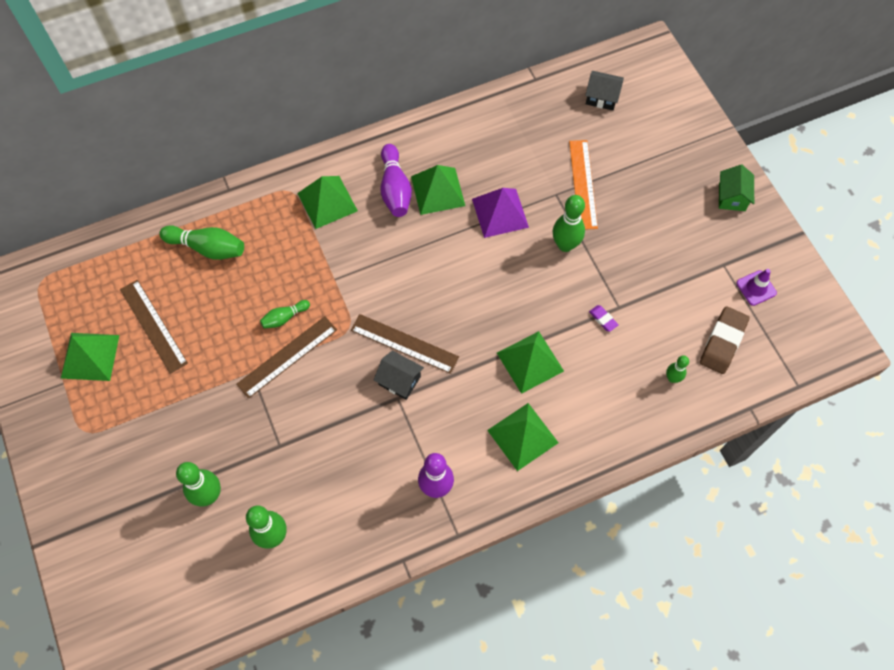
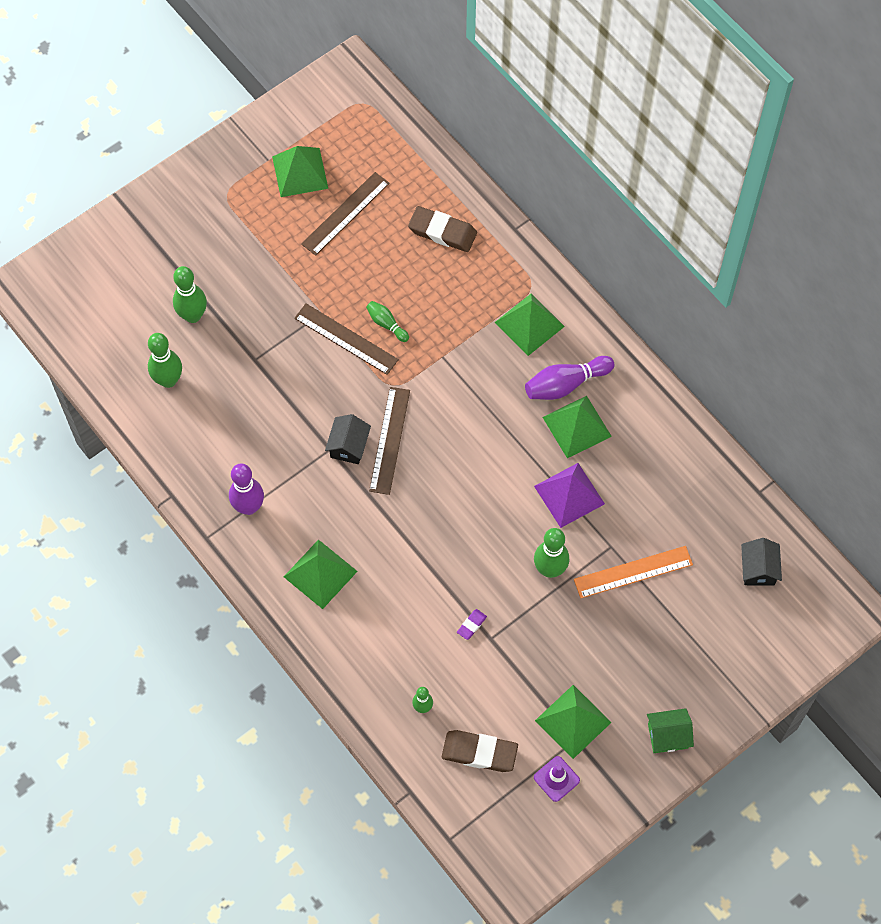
camera: 75 degrees right, 0 degrees up
green bowling pin [159,225,244,260] -> brown eraser [408,206,477,252]
green pyramid [497,331,564,394] -> green pyramid moved to [535,685,612,759]

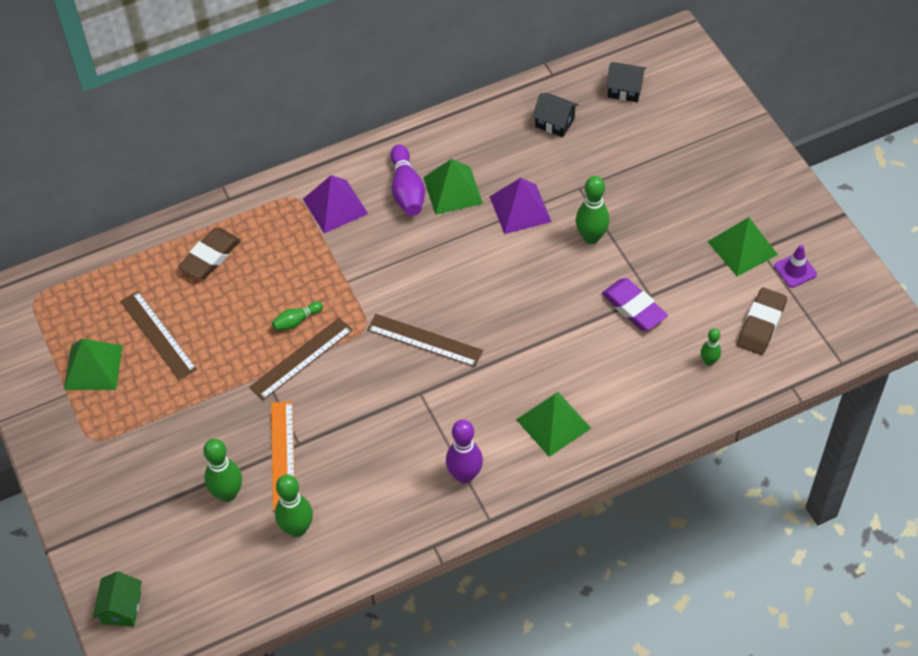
camera: 75 degrees left, 10 degrees down
black house [325,414,371,464] -> black house moved to [532,93,579,137]
purple eraser [457,609,487,640] -> purple eraser [602,278,668,331], size x2.10
green pyramid [494,294,565,356] -> purple pyramid [303,175,368,233]
orange ruler [574,546,693,598] -> orange ruler moved to [271,401,295,511]
green house [647,708,694,753] -> green house moved to [93,571,142,626]

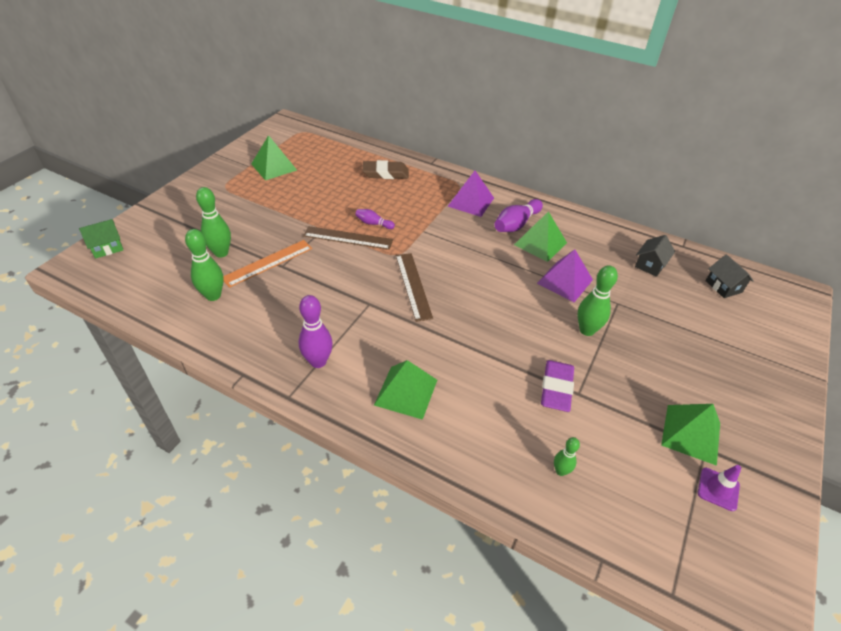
camera: 50 degrees right, 10 degrees down
brown ruler [120,291,197,380] -> none
green bowling pin [272,301,323,331] -> purple bowling pin [355,209,395,229]
black house [532,93,579,137] -> black house turned 45 degrees clockwise [635,235,675,277]
brown eraser [737,287,787,355] -> none

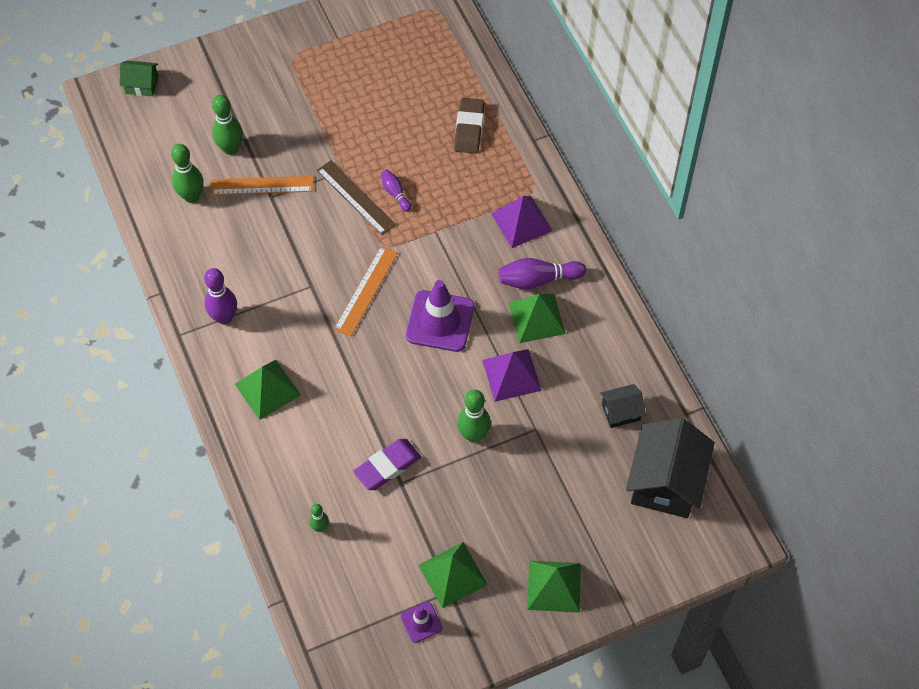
camera: 40 degrees right, 15 degrees up
green pyramid [251,135,297,180] -> green pyramid moved to [527,561,581,613]
brown eraser [362,160,409,179] -> brown eraser turned 60 degrees clockwise [454,98,485,154]
brown ruler [396,253,433,322] -> orange ruler [334,246,398,337]
black house [706,254,753,298] -> black house [626,418,715,518], size x2.01
none -> purple traffic cone [406,280,474,352]

